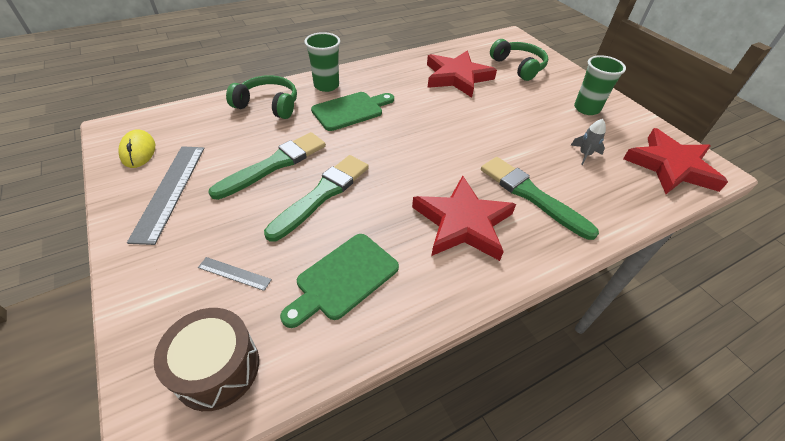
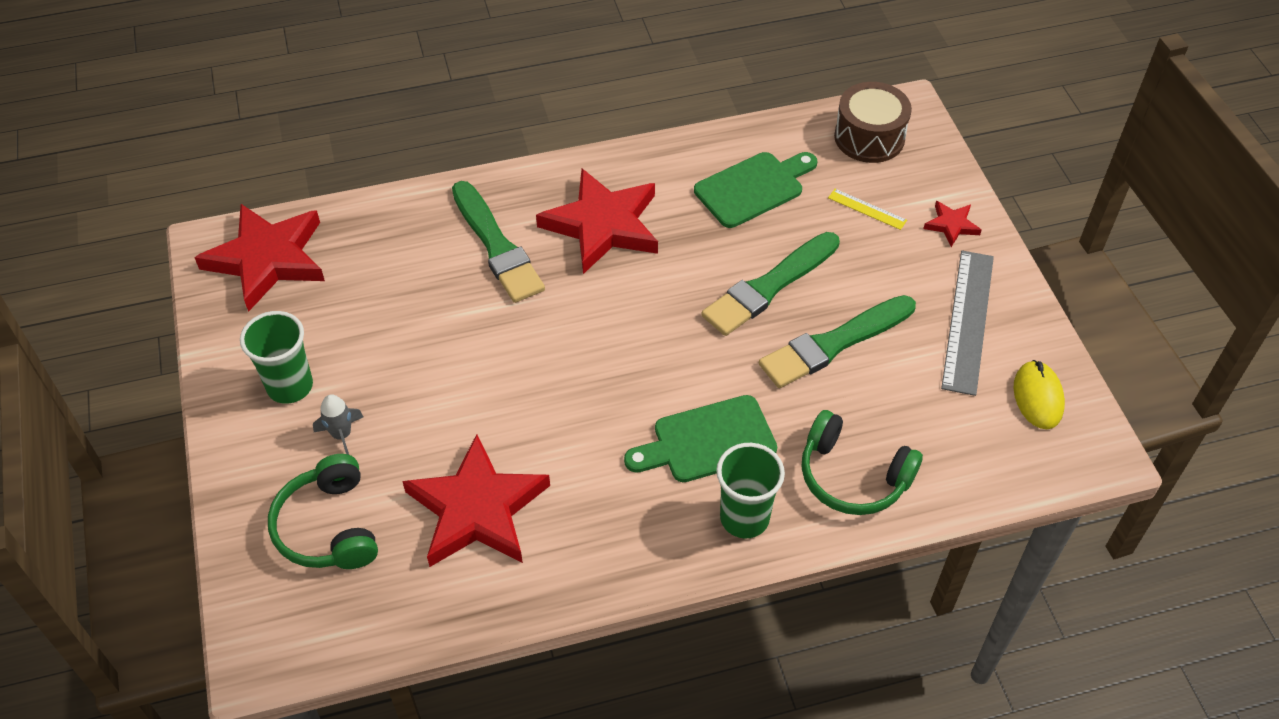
camera: 165 degrees left, 5 degrees up
grey ruler [198,257,272,291] -> yellow ruler [828,189,907,230]
grey rocket [571,119,606,165] -> grey rocket moved to [313,394,363,455]
none -> red star [923,201,982,247]

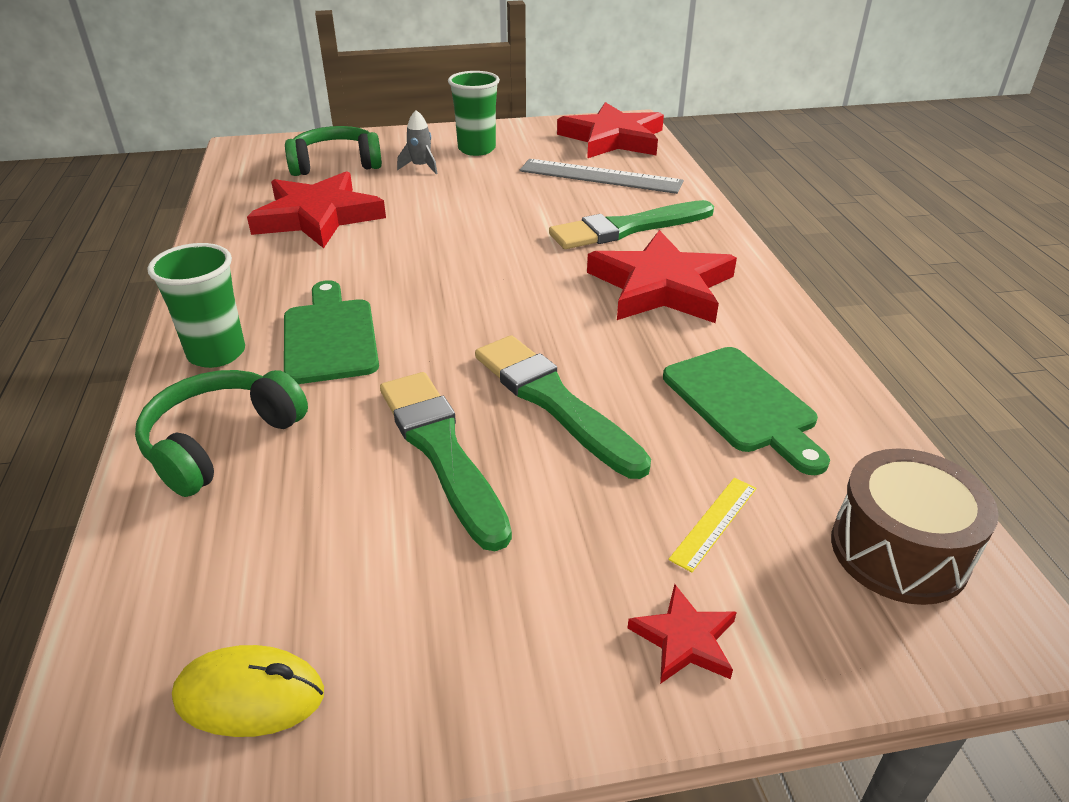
camera: 95 degrees right, 15 degrees down
grey ruler [941,251,994,396] -> grey ruler moved to [520,159,684,194]

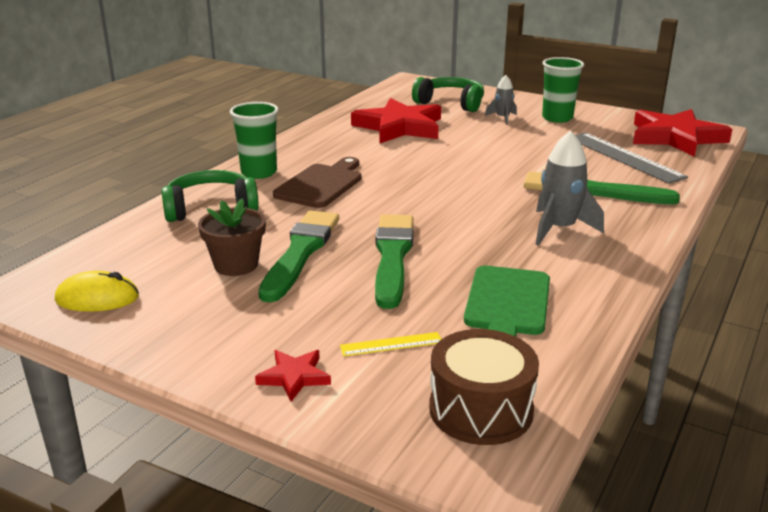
camera: 40 degrees right, 10 degrees down
yellow mouse [172,645,324,737] -> yellow mouse turned 45 degrees counterclockwise [55,271,139,312]
green cutting board [284,280,379,384] -> brown cutting board [273,157,362,208]
red star [587,230,737,323] -> grey rocket [535,131,604,246]
none -> brown flower pot [198,198,266,276]

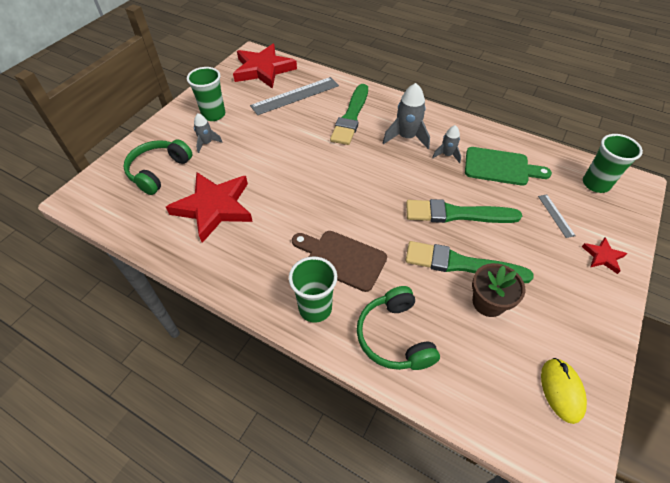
camera: 90 degrees left, 25 degrees up
yellow ruler [340,332,441,356] -> grey ruler [538,194,576,238]
brown drum [429,329,539,445] -> green cup [583,134,643,193]
none -> grey rocket [432,125,461,163]

